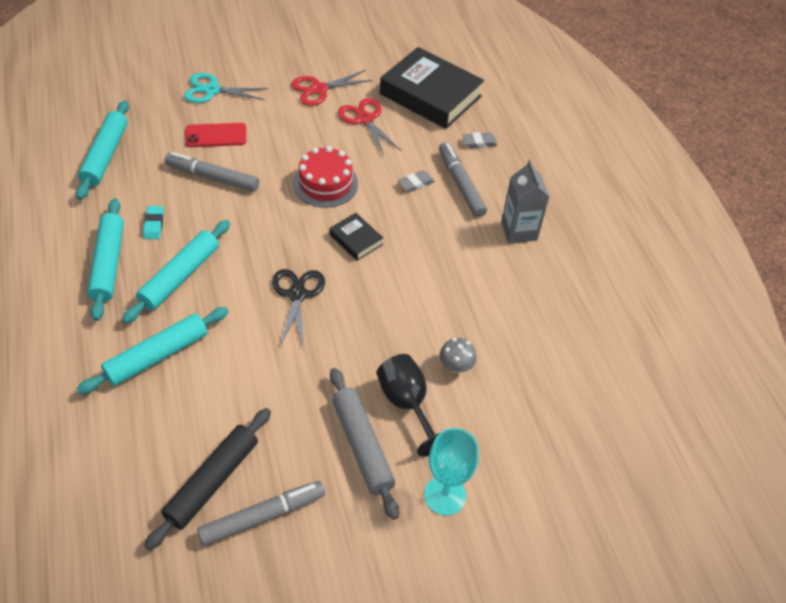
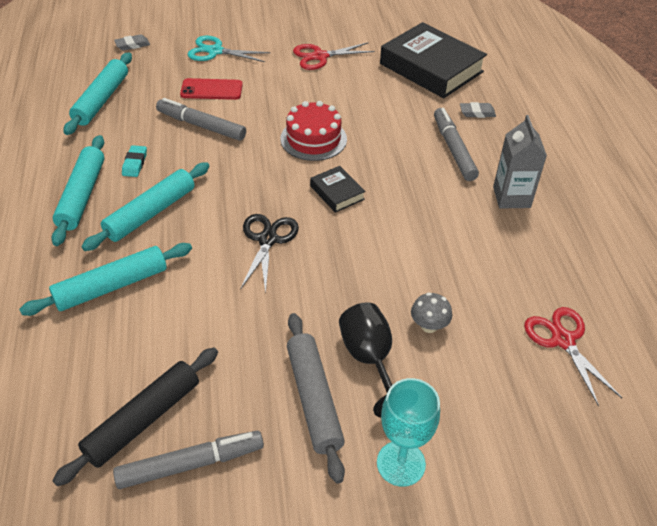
camera: 10 degrees right, 5 degrees down
red scissors [338,98,401,156] -> red scissors moved to [524,307,622,406]
grey eraser [398,170,435,192] -> grey eraser moved to [114,34,150,51]

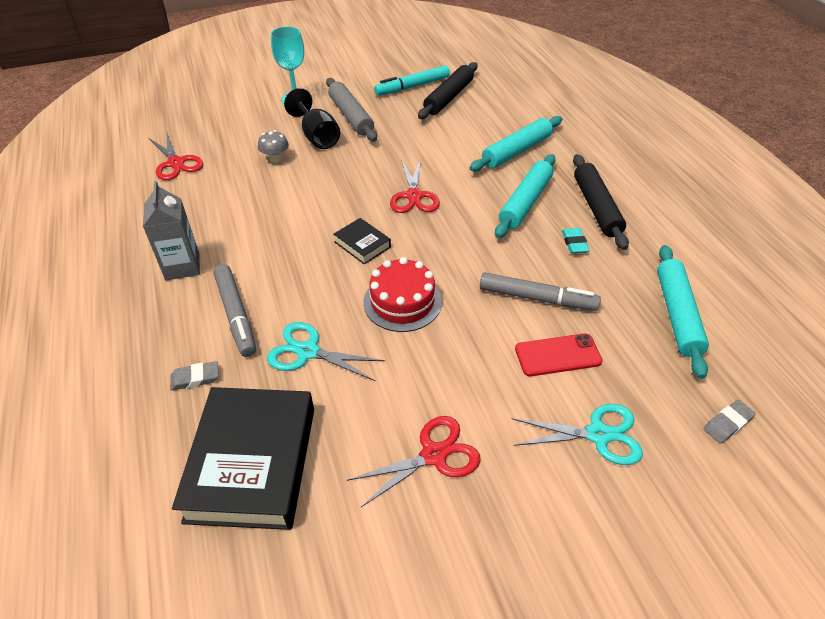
camera: 170 degrees right, 0 degrees up
turquoise rolling pin [51,135,104,246] -> black rolling pin [573,154,629,250]
grey marker [113,431,264,489] -> turquoise marker [374,65,450,96]
black scissors [240,214,299,293] -> red scissors [390,159,440,213]
black book [380,22,487,98] -> black book turned 60 degrees clockwise [172,387,314,530]
none -> turquoise scissors [267,322,385,381]

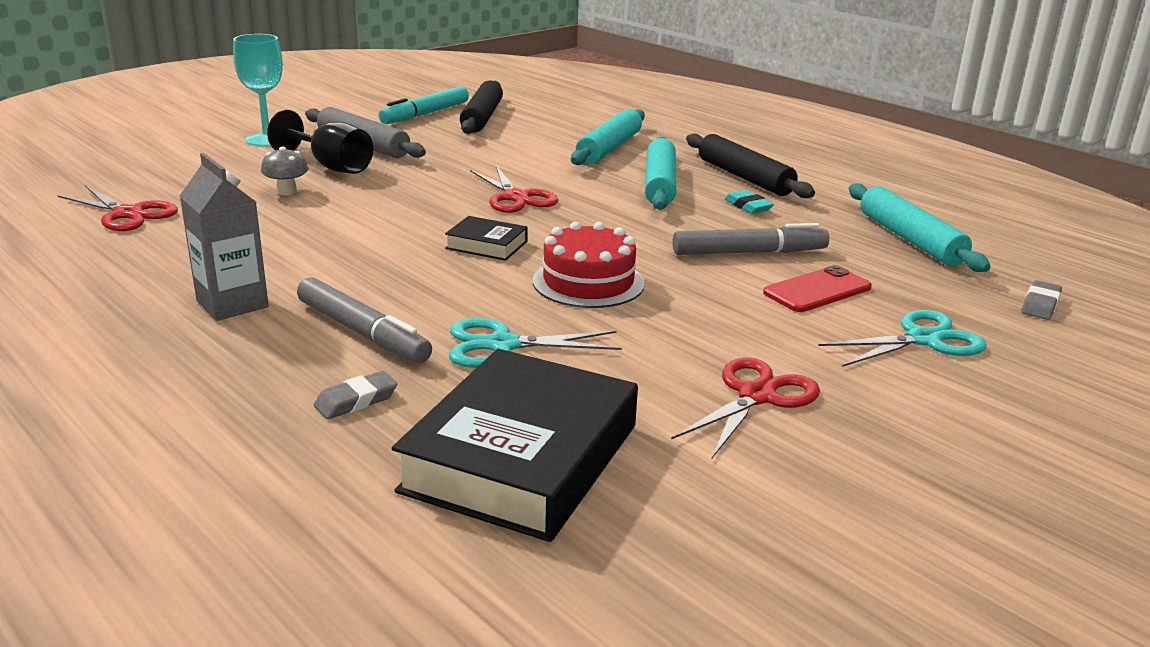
camera: 25 degrees left, 20 degrees down
black book [172,387,314,530] -> black book turned 45 degrees clockwise [392,349,638,542]

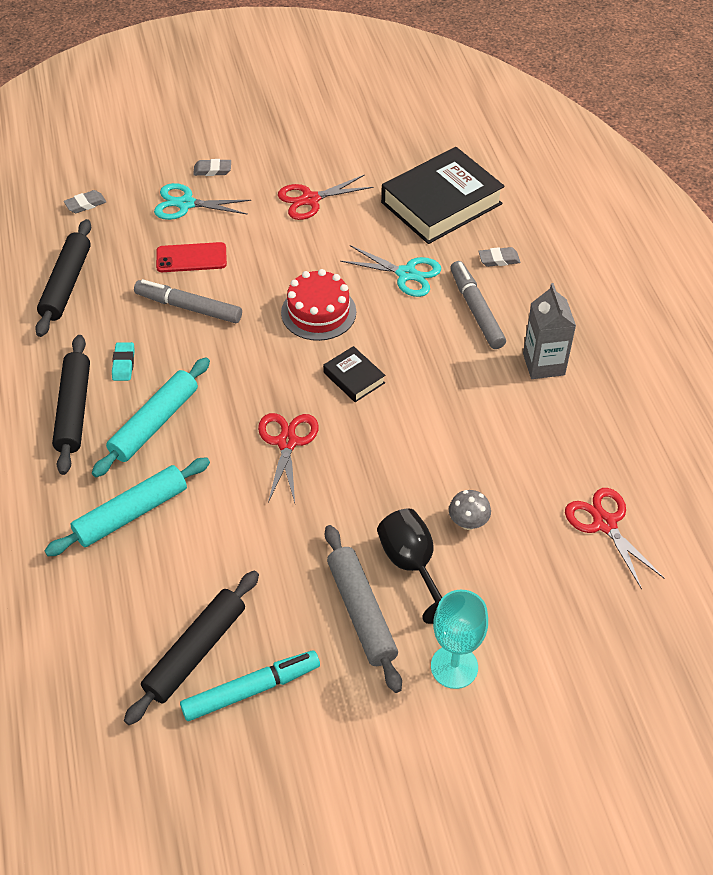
camera: 150 degrees left, 25 degrees up
turquoise rolling pin [849,183,991,272] -> black rolling pin [35,219,91,337]
none -> grey eraser [193,159,231,176]

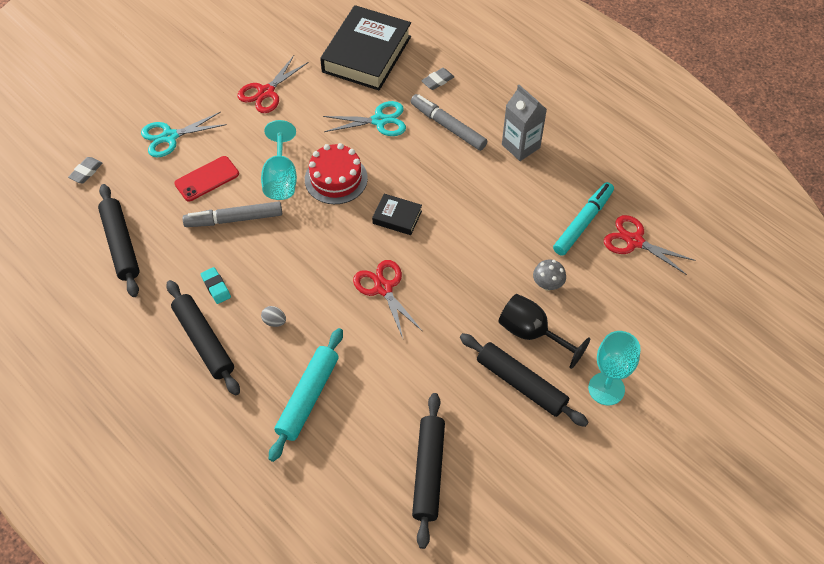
camera: 30 degrees left, 5 degrees up
turquoise rolling pin [92,357,210,477] -> grey egg [261,306,286,327]
turquoise marker [180,650,320,721] -> turquoise marker moved to [553,182,614,256]
grey eraser [193,159,231,176] -> none
grey rolling pin [325,525,402,693] -> black rolling pin [460,333,588,427]
none -> turquoise goblet [261,120,297,200]

